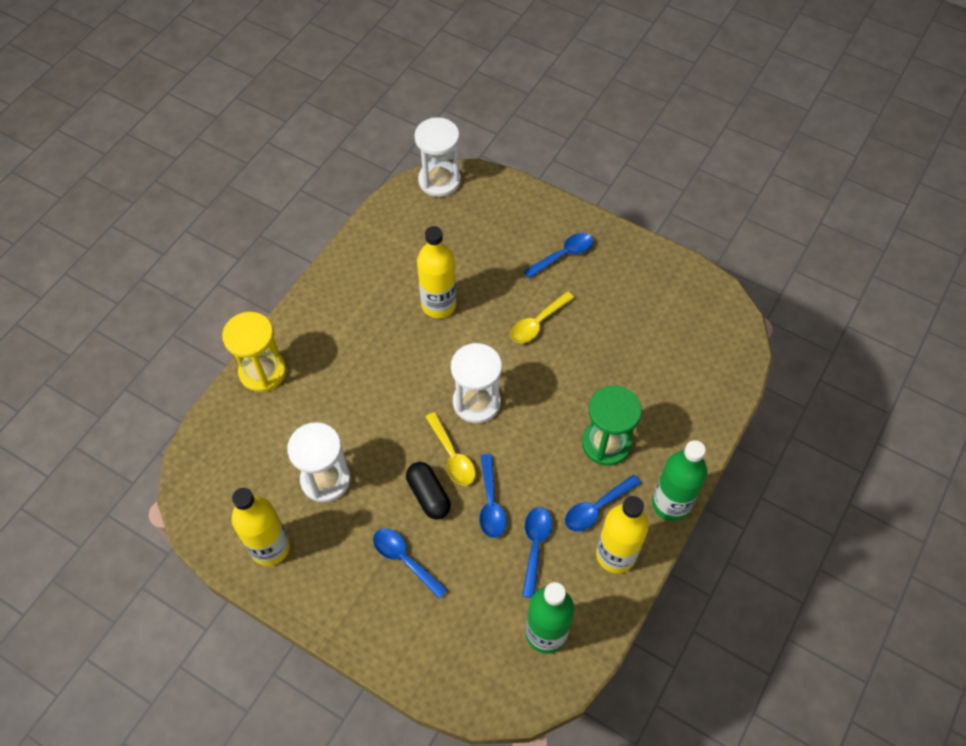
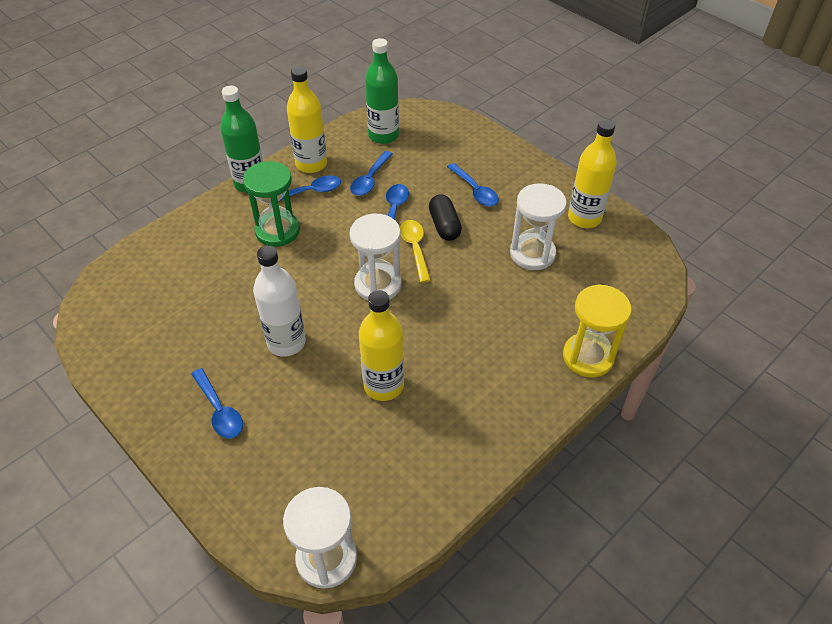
camera: 165 degrees left, 10 degrees down
yellow spoon [510,291,574,343] -> white bottle [253,246,306,357]
blue spoon [524,233,593,278] -> blue spoon turned 105 degrees counterclockwise [191,368,243,438]

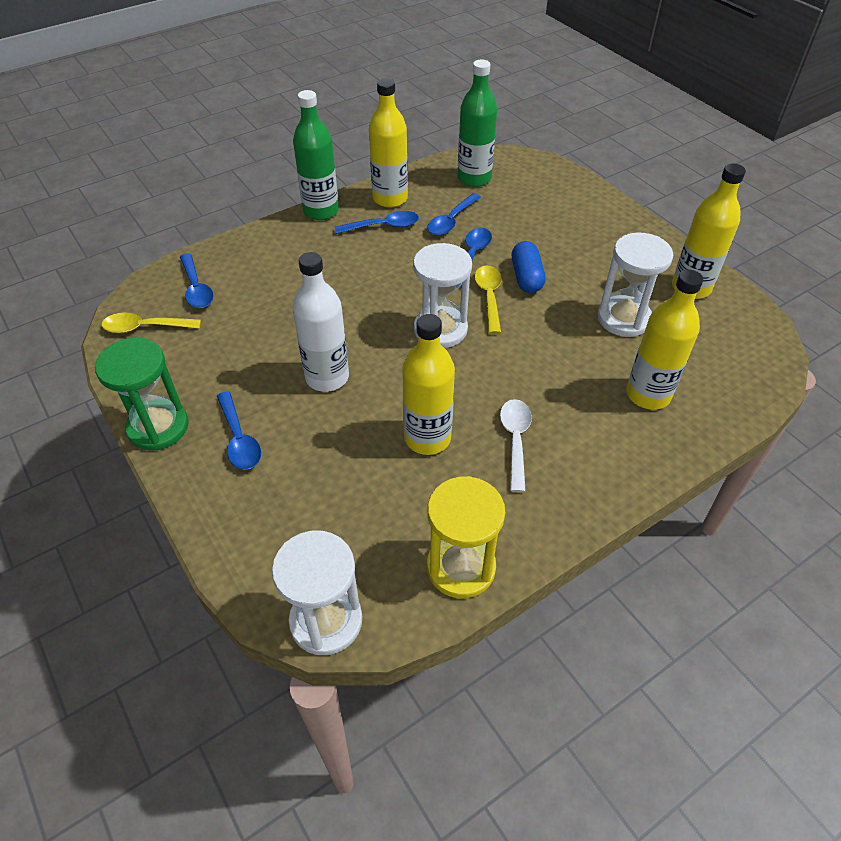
camera: 10 degrees right, 0 degrees up
green hourglass [243,161,300,247] -> green hourglass moved to [95,338,188,451]
black capsule [429,194,462,241] -> blue capsule [512,241,545,293]
blue spoon [447,163,499,206] -> blue spoon moved to [180,253,214,308]
yellow hourglass [563,284,632,378] -> yellow hourglass moved to [427,476,505,598]
none -> yellow spoon [102,313,201,333]
none -> white spoon [500,399,532,492]
none -> yellow bottle [626,270,703,410]

